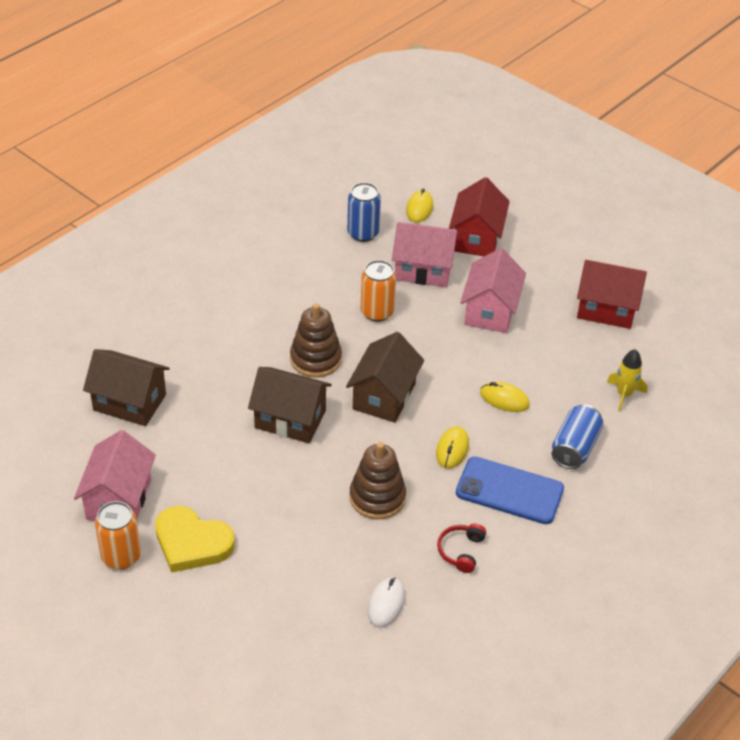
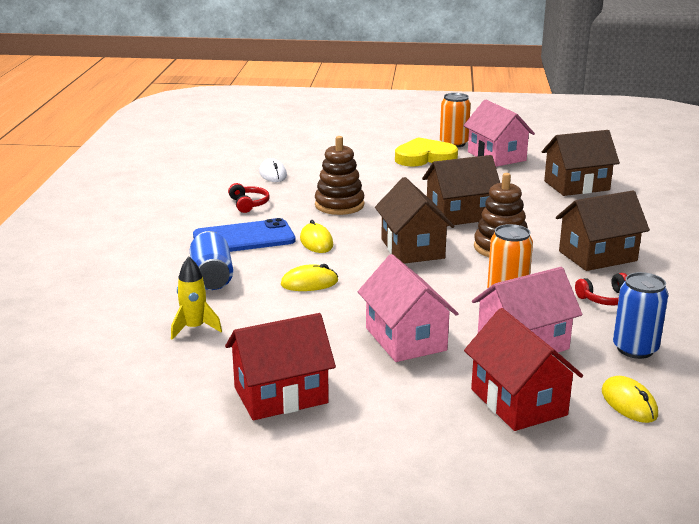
camera: 145 degrees right, 20 degrees down
none -> brown house [556,191,650,271]
none -> red headphones [575,273,627,305]

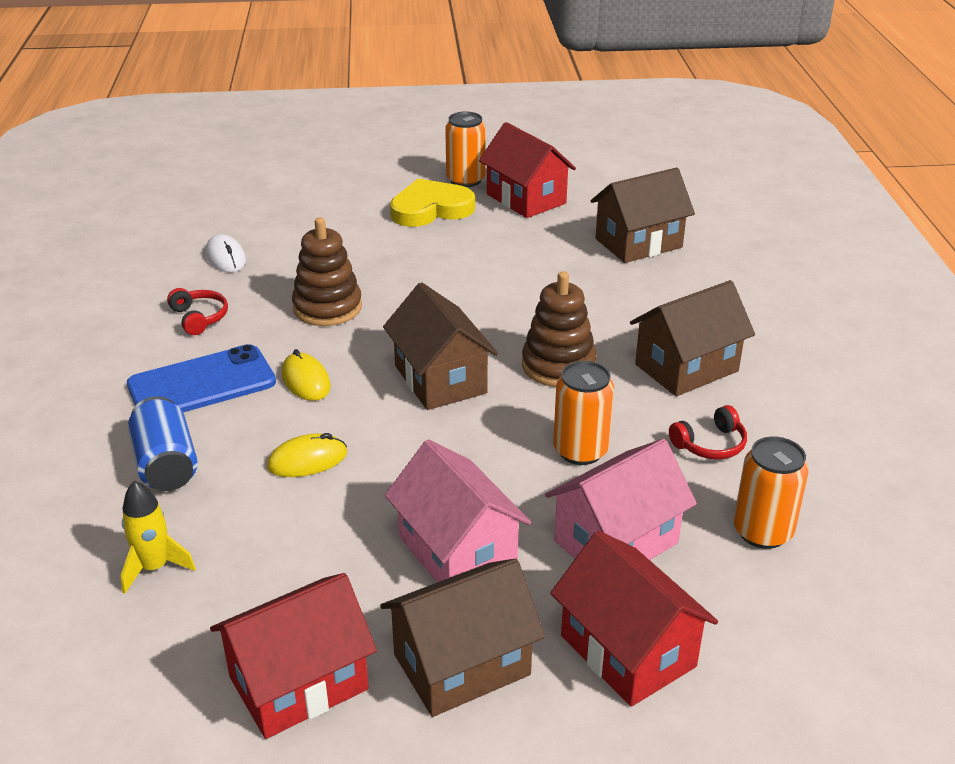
camera: 10 degrees left, 10 degrees up
brown house [422,155,500,226] -> brown house moved to [380,559,545,717]
pink house [463,99,535,167] -> red house [479,122,576,218]
yellow mouse [602,376,658,423] -> none
blue can [613,272,668,359] -> orange can [733,437,809,549]

